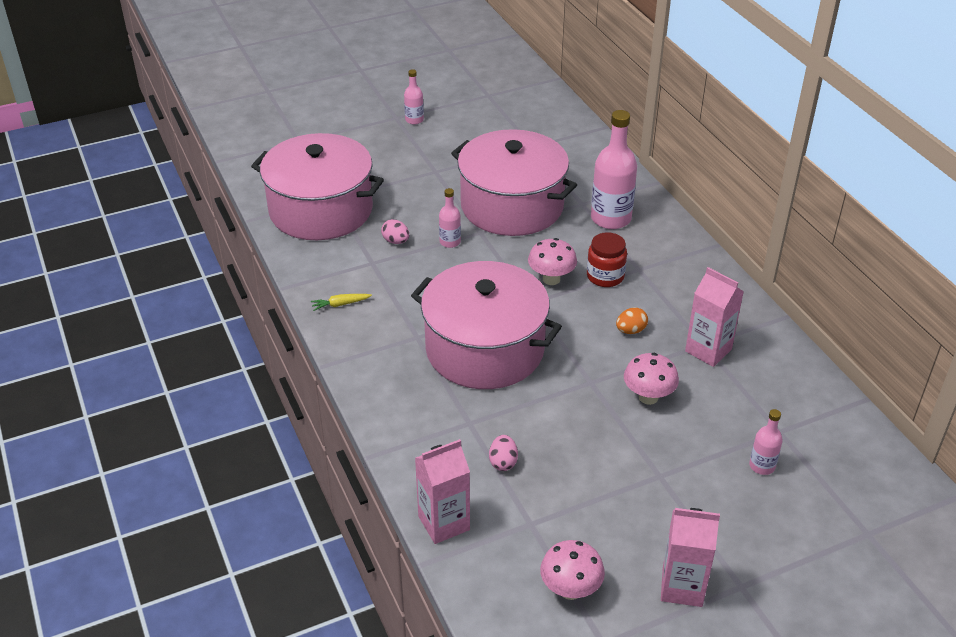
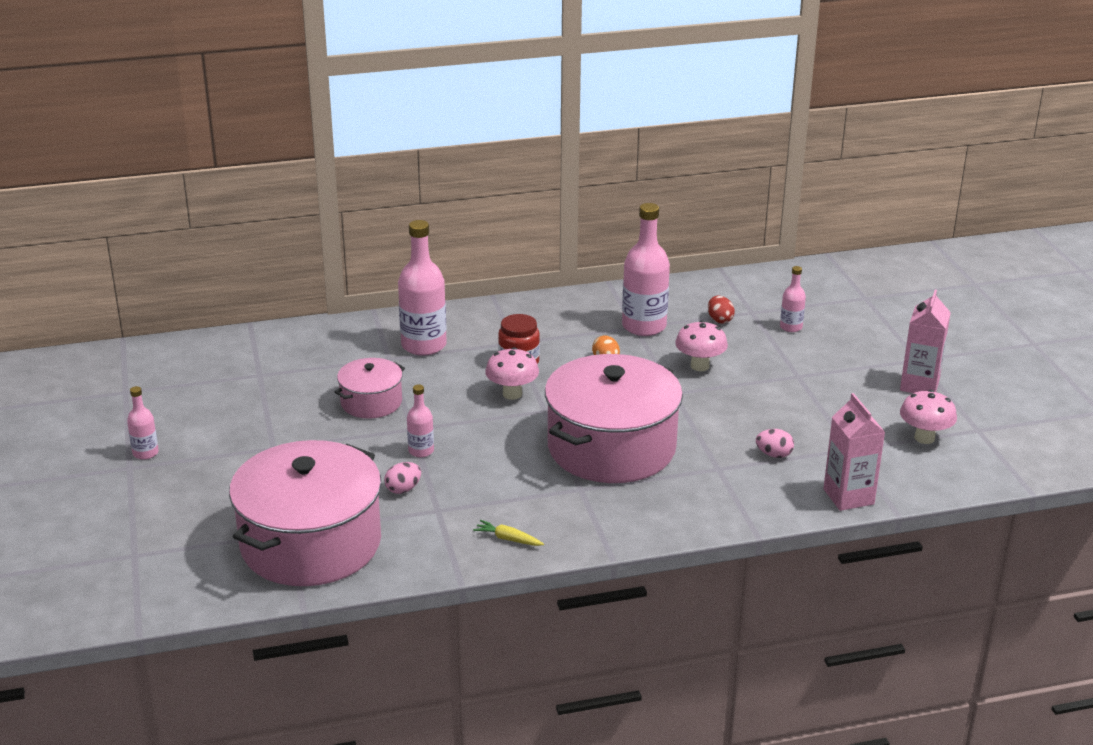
camera: 80 degrees left, 10 degrees down
yellow carrot [311,294,372,311] -> yellow carrot turned 120 degrees clockwise [473,520,544,546]
pink pot [451,129,577,236] -> pink pot [334,358,405,419], size x0.50
pink carton [685,267,744,367] -> pink bottle [622,203,670,336]
none -> red egg [708,296,735,324]

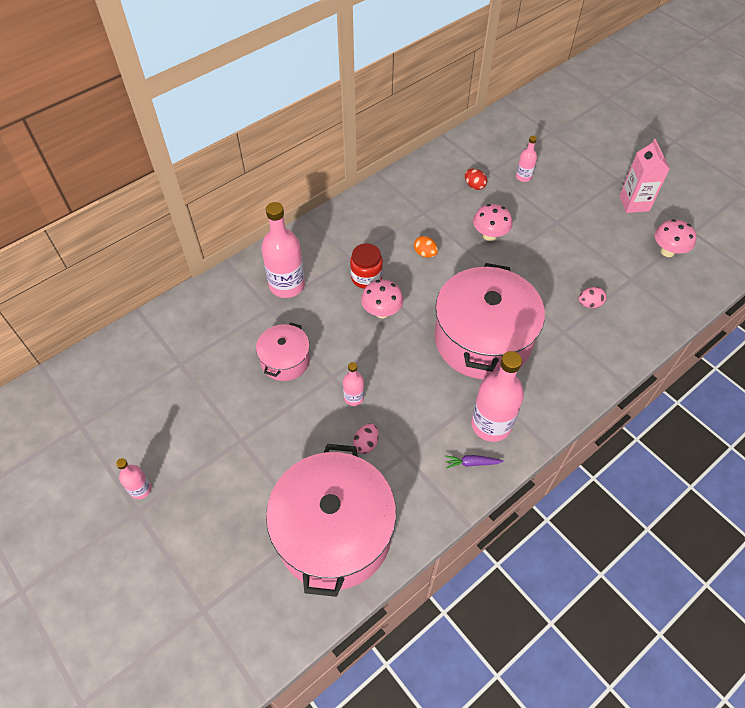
camera: 25 degrees left, 25 degrees up
yellow carrot [473,520,544,546] -> purple carrot [445,455,504,469]
pink bottle [622,203,670,336] -> pink bottle moved to [471,351,524,442]
pink carton [823,393,885,511] -> none

